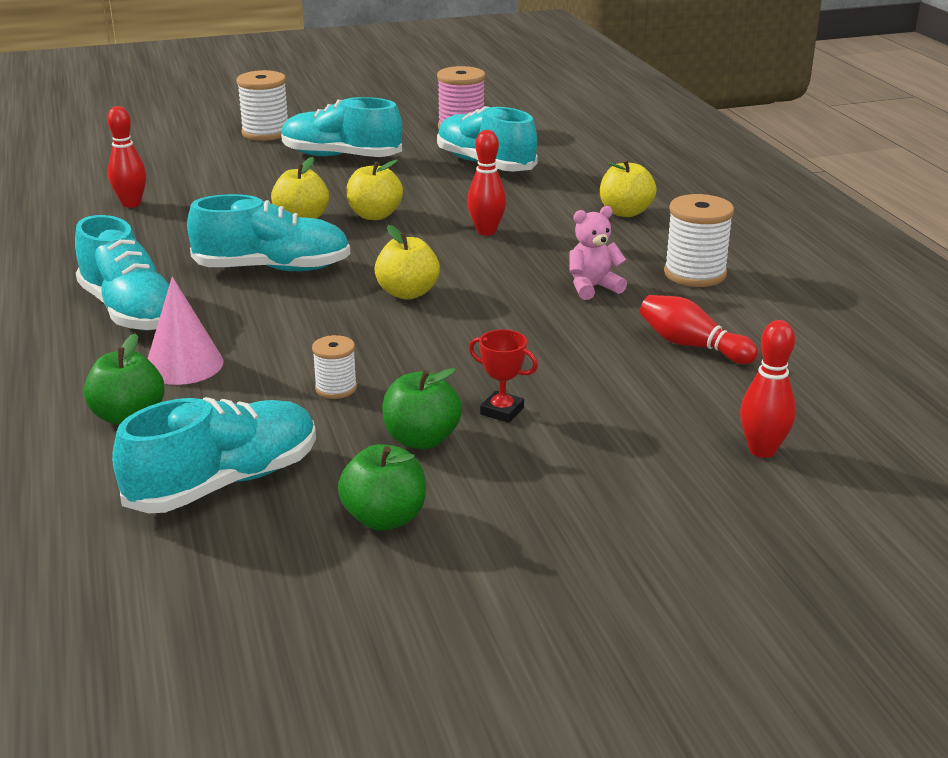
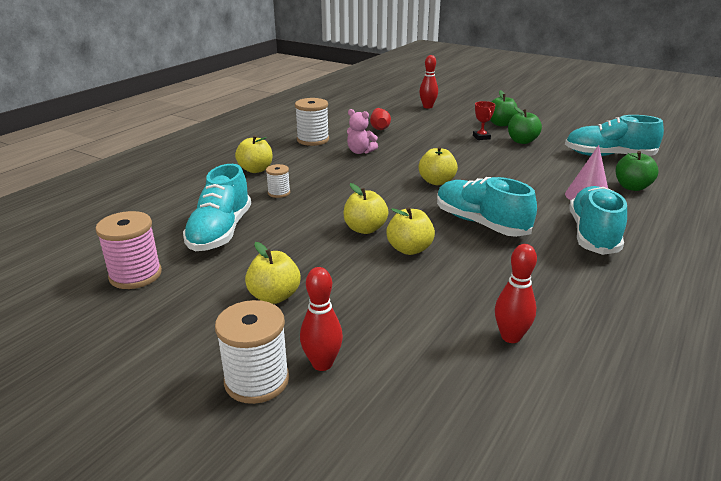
camera: 130 degrees left, 0 degrees up
turquoise shoe [281,97,402,157] -> yellow apple [245,242,300,304]
white spool [312,335,357,399] -> white spool moved to [266,164,290,198]
green apple [338,444,426,531] -> green apple moved to [490,90,518,126]
red bowling pin [467,130,506,236] -> red bowling pin moved to [300,267,343,371]

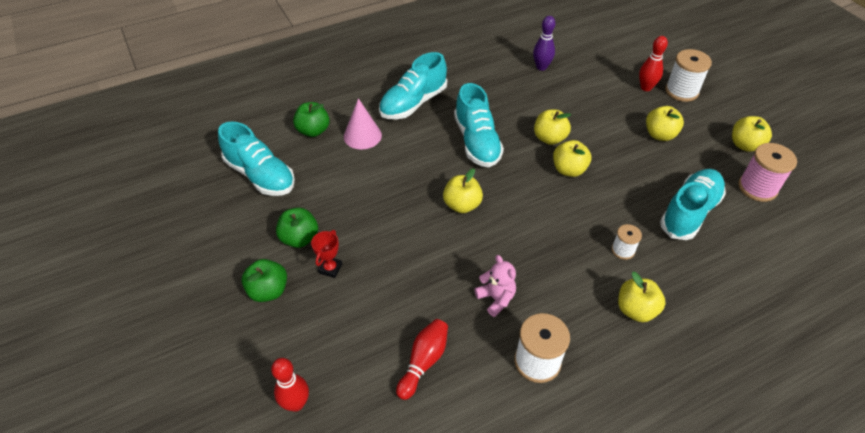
camera: 150 degrees left, 20 degrees up
red bowling pin [495,244,537,343] -> purple bowling pin [533,16,555,71]
none -> yellow apple [732,116,772,152]

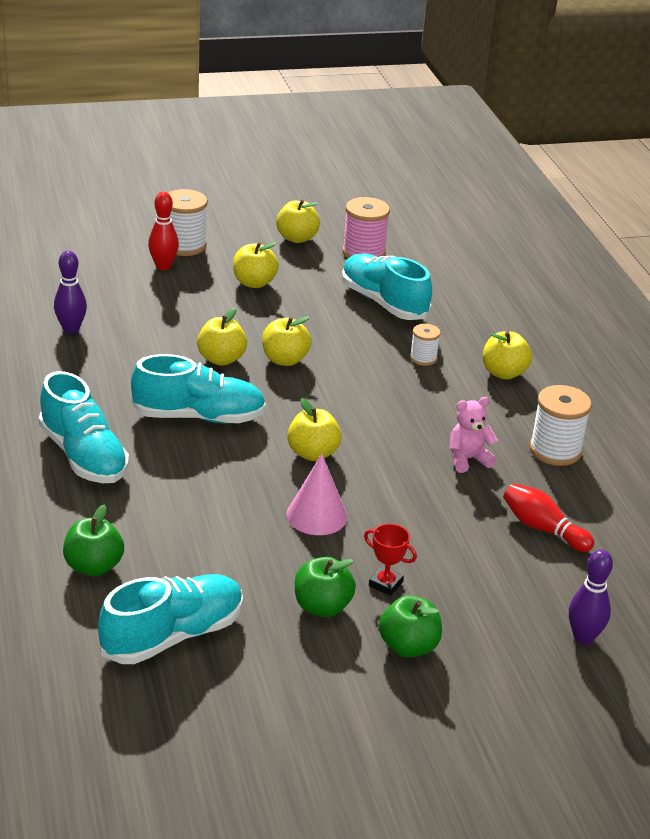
camera: 80 degrees left, 15 degrees down
red bowling pin [271,358,309,412] -> purple bowling pin [569,550,613,645]
pink cone [344,98,382,149] -> pink cone moved to [286,454,348,535]

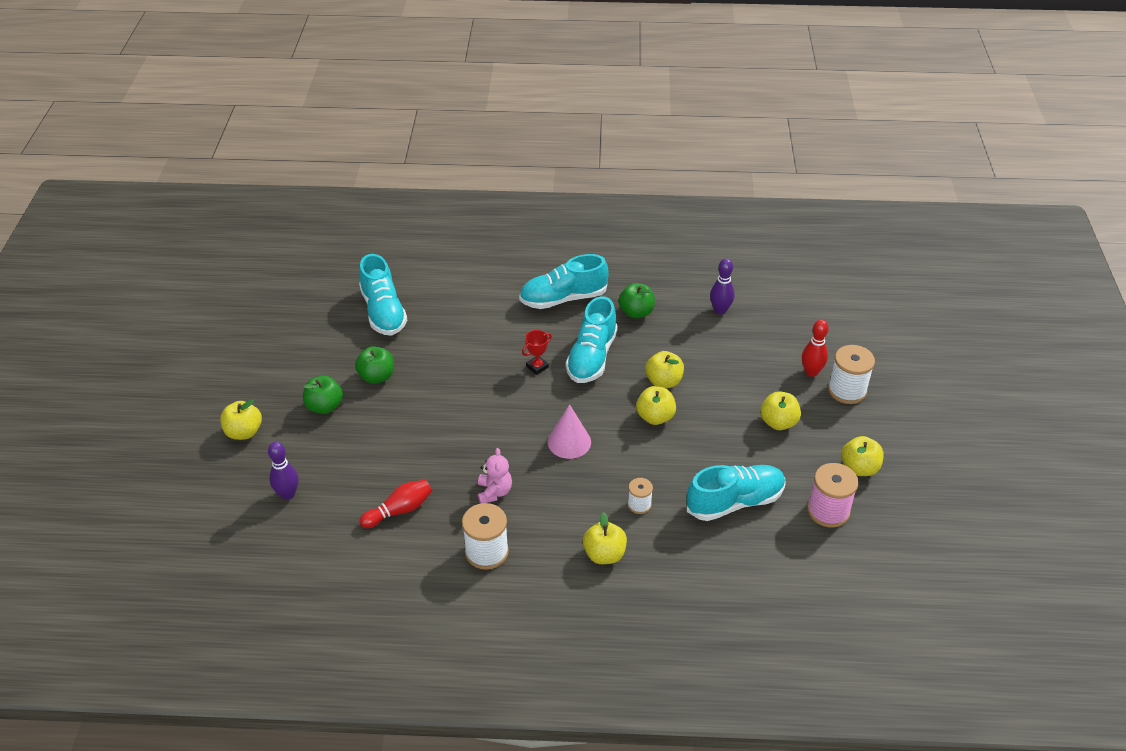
camera: 110 degrees right, 10 degrees up
green apple [63,505,124,576] -> green apple moved to [618,283,655,319]
pink cone [286,454,348,535] -> pink cone moved to [548,404,591,459]
yellow apple [287,398,342,461] -> yellow apple moved to [220,399,262,440]
red trophy [364,524,417,596] -> red trophy moved to [522,330,552,375]

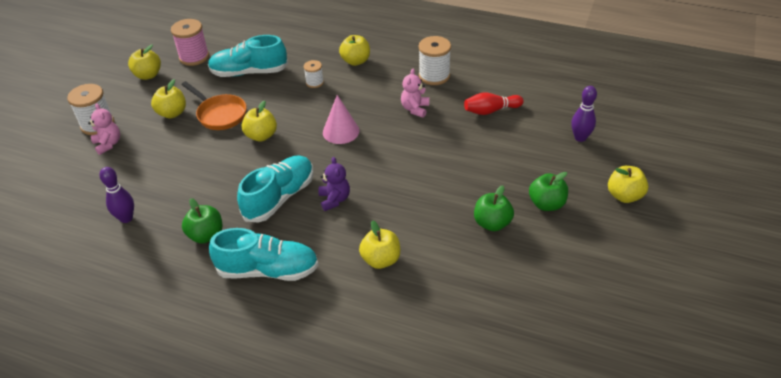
camera: 160 degrees left, 0 degrees up
turquoise shoe [359,254,407,336] -> none
red trophy [522,330,552,375] -> purple teddy bear [318,157,350,211]
yellow apple [645,351,684,388] -> yellow apple moved to [359,220,400,269]
red bowling pin [802,320,829,377] -> pink teddy bear [88,103,120,155]
none -> orange pan [182,81,247,130]

